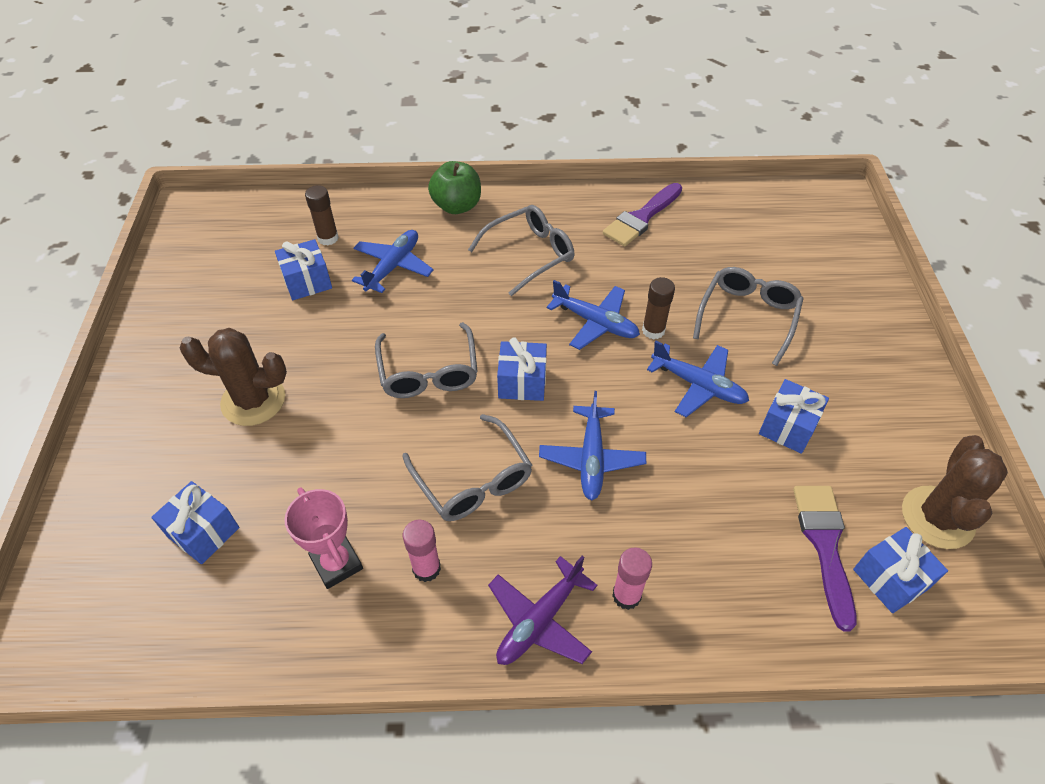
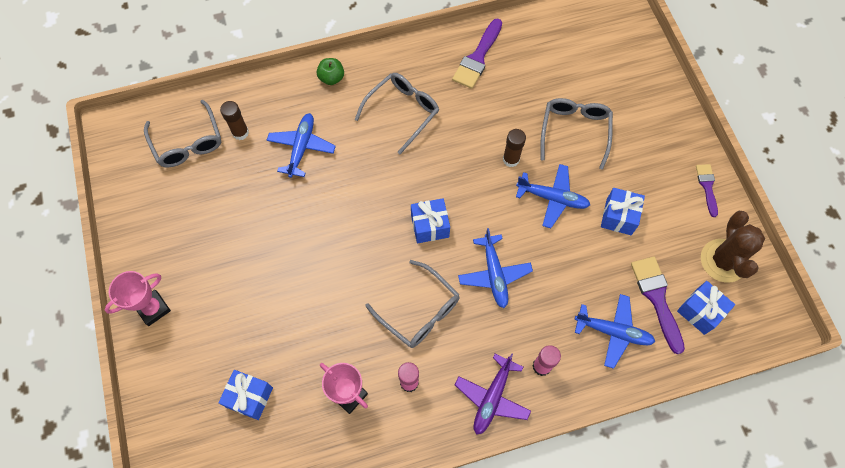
camera: 15 degrees left, 15 degrees up
brown cactus [180,328,287,426] -> none
blue gift [275,239,332,300] -> none
grey glasses [375,322,478,398] -> grey glasses moved to [144,100,221,167]
green apple [428,161,481,214] -> green apple [316,58,344,85], size x0.65
blue plane [546,280,640,350] -> blue plane moved to [575,294,655,369]
none -> pink trophy [105,271,171,326]
none -> purple brush [696,164,718,217]

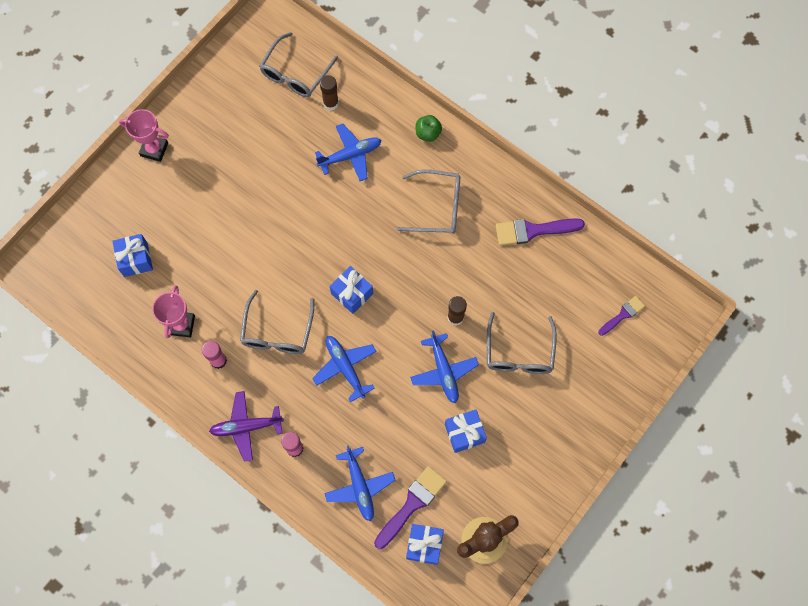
camera: 55 degrees right, 5 degrees up
blue plane [458,228,533,308] -> blue plane turned 105 degrees clockwise [312,336,377,402]
grey glasses [540,98,613,170] -> grey glasses turned 120 degrees clockwise [487,312,557,374]
purple brush [696,164,718,217] -> purple brush moved to [598,296,645,336]

